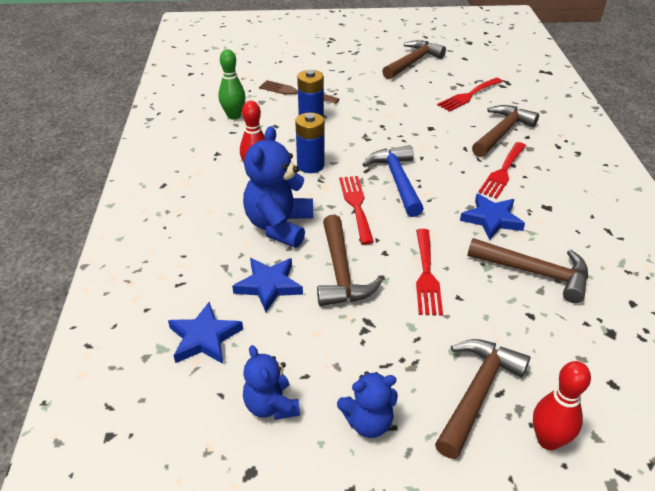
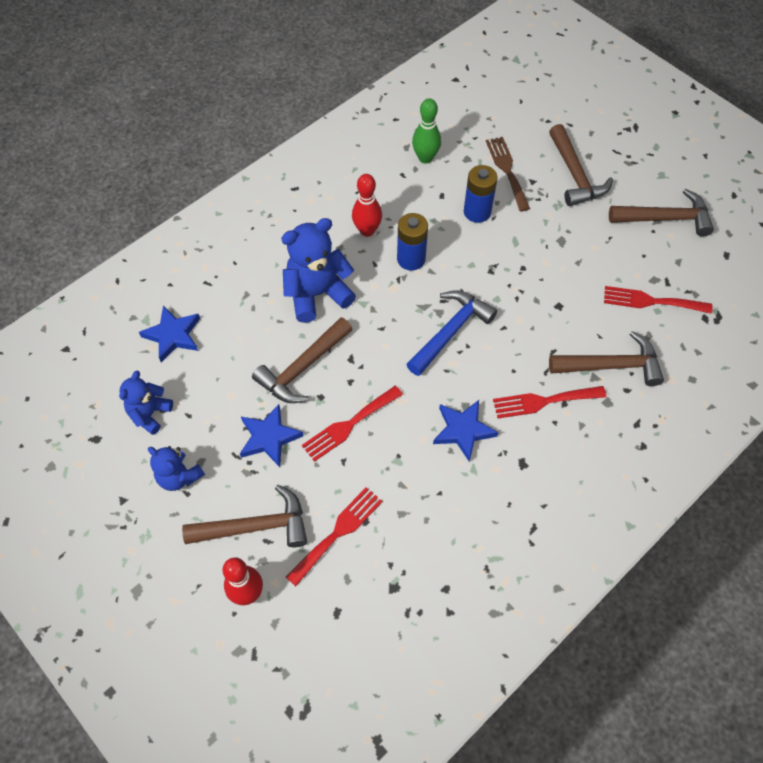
camera: 50 degrees right, 20 degrees up
blue star [232,258,303,312] -> blue star moved to [240,404,304,467]
red fork [339,176,374,245] -> red fork moved to [286,487,383,586]
brown hammer [467,238,588,303] -> brown hammer moved to [549,124,613,206]

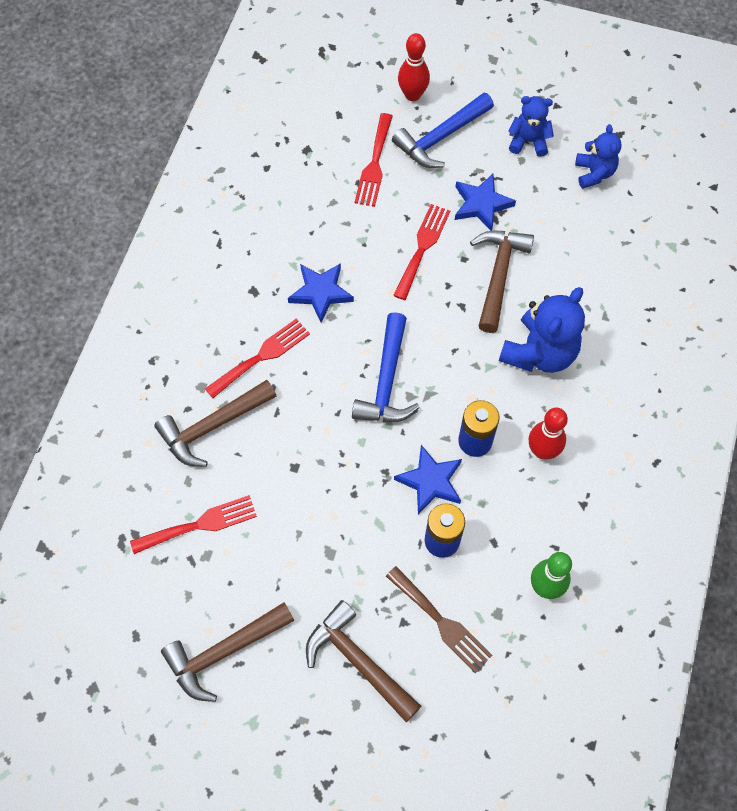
camera: 150 degrees right, 5 degrees up
blue star [139,305,200,362] -> blue star moved to [394,445,462,514]
brown hammer [182,485,307,547] -> blue hammer [392,93,494,168]

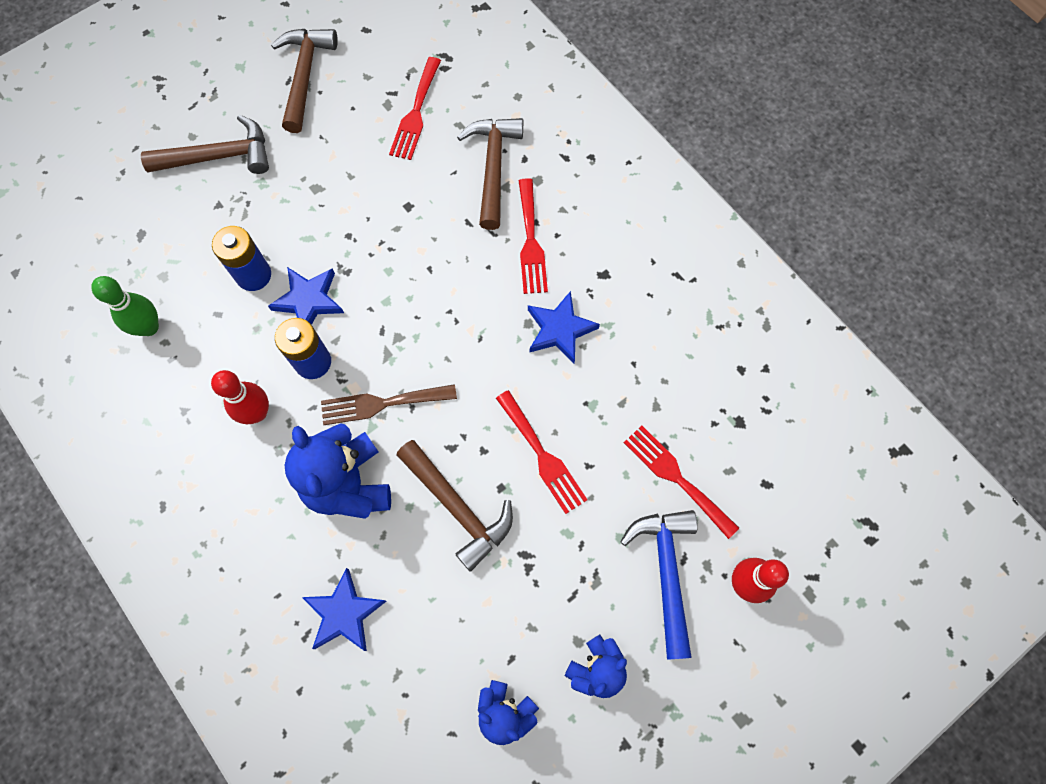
camera: 125 degrees right, 5 degrees up
blue hammer [352,312,420,422] -> none
brown fork [386,566,493,673] -> brown fork moved to [321,384,457,425]
blue star [455,174,516,231] -> blue star moved to [302,568,386,651]

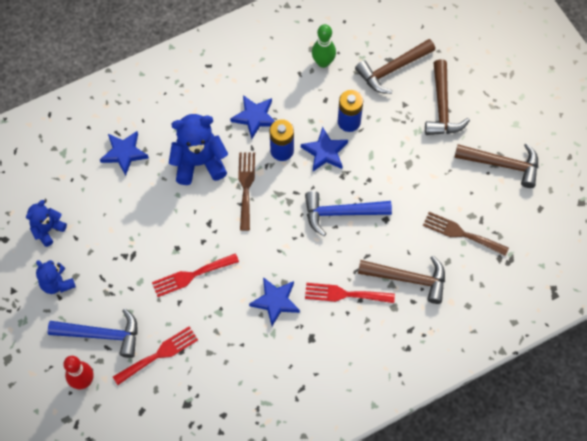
camera: 100 degrees right, 5 degrees down
red bowling pin [211,370,269,424] -> blue star [230,95,275,139]
red fork [389,57,441,160] -> brown fork [423,212,509,256]
brown hammer [397,440,513,572] -> brown hammer moved to [355,39,435,94]
none -> blue hammer [305,191,392,236]

